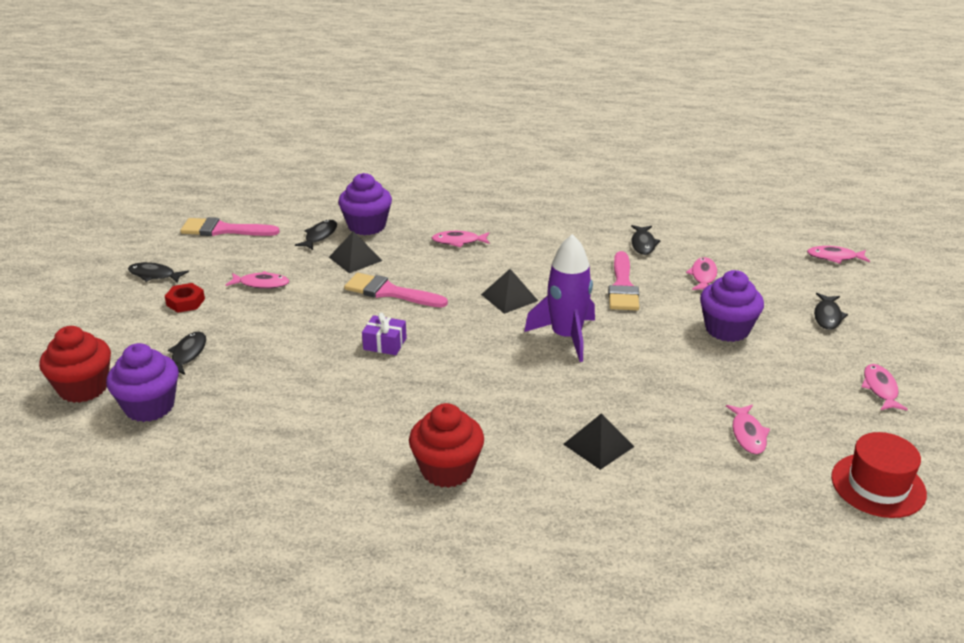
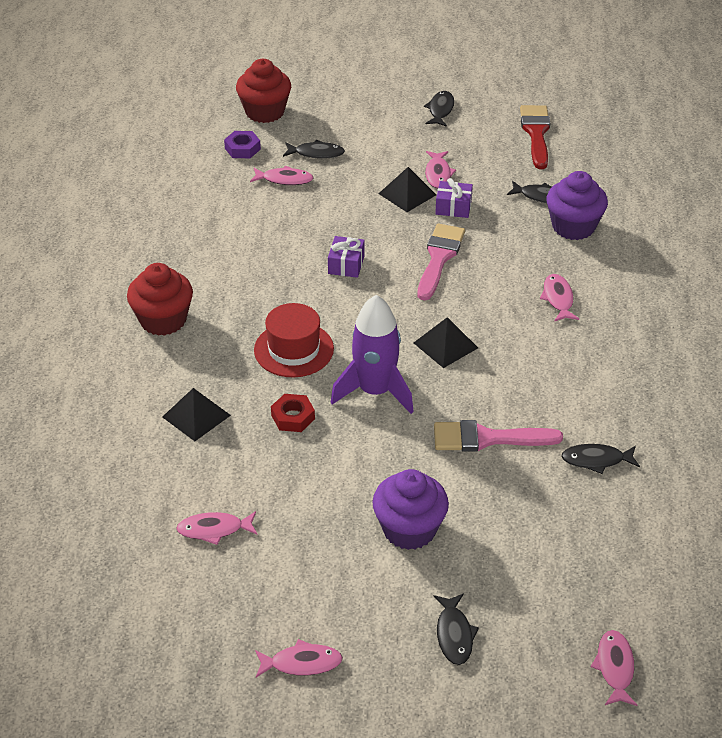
camera: 85 degrees right, 10 degrees up
purple cupcake [106,343,179,422] -> purple nut [224,131,261,158]
red nut [165,283,205,313] -> red nut moved to [271,394,315,432]
pink brush [180,217,280,236] -> red brush [520,105,550,169]
black pyramid [329,231,382,273] -> black pyramid moved to [378,167,436,212]
pink fish [686,257,717,290] -> pink fish moved to [250,166,313,185]
black fish [814,293,848,330] -> black fish turned 105 degrees counterclockwise [433,593,479,665]
red hat [831,432,927,518] -> red hat moved to [254,303,334,377]
none -> purple gift [435,178,473,218]

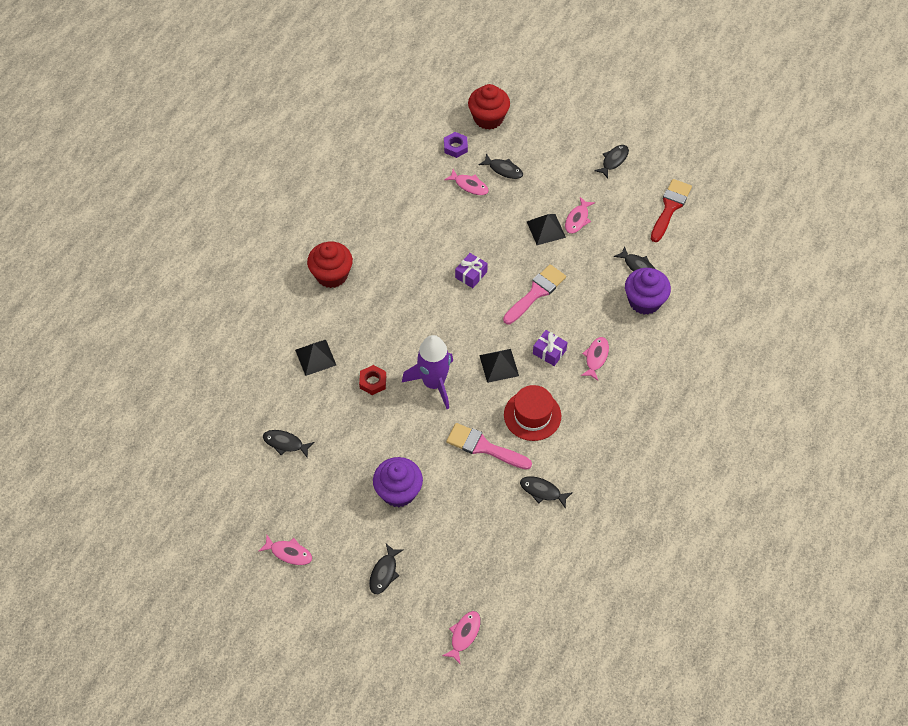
camera: 25 degrees right, 15 degrees up
pink fish [176,511,258,545] -> black fish [263,430,315,458]
red hat [254,303,334,377] -> red hat moved to [504,385,561,441]
purple gift [435,178,473,218] -> purple gift moved to [533,330,567,366]

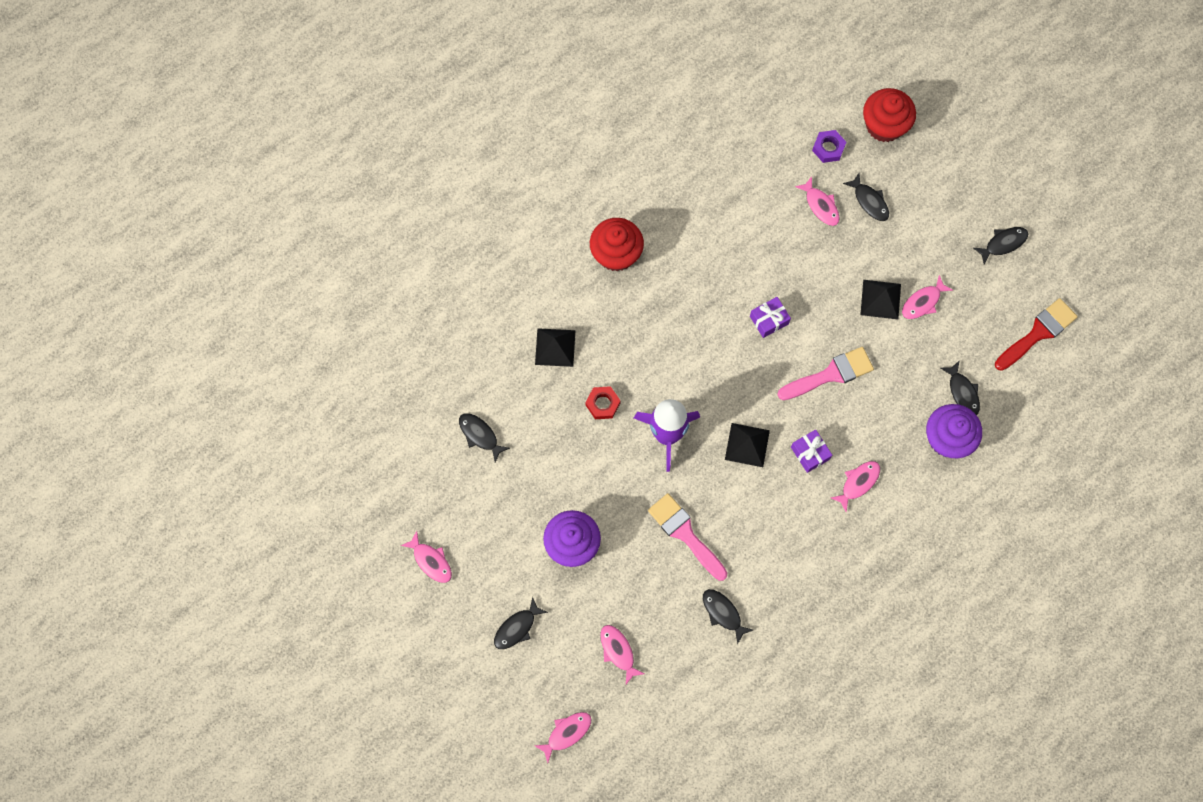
camera: 25 degrees right, 15 degrees up
red hat [504,385,561,441] -> none
none -> pink fish [600,625,644,684]

